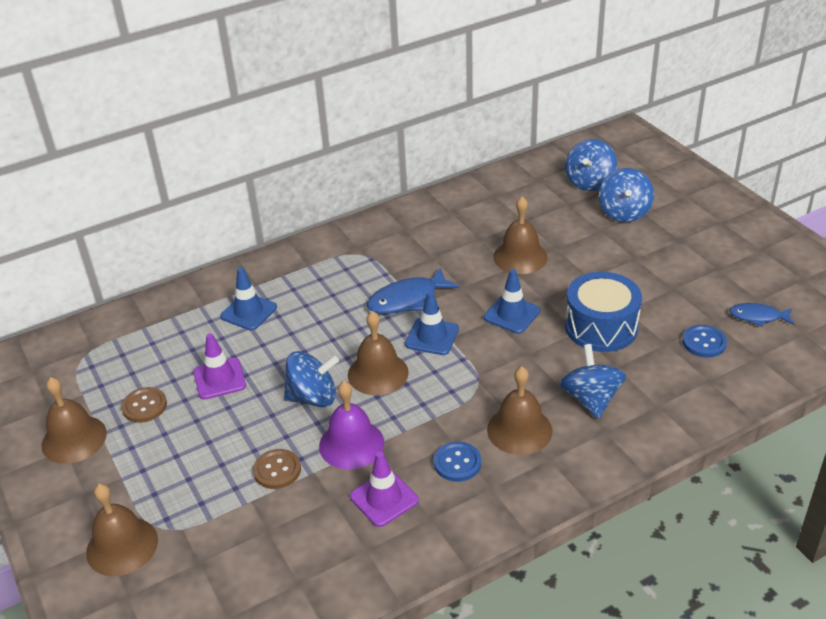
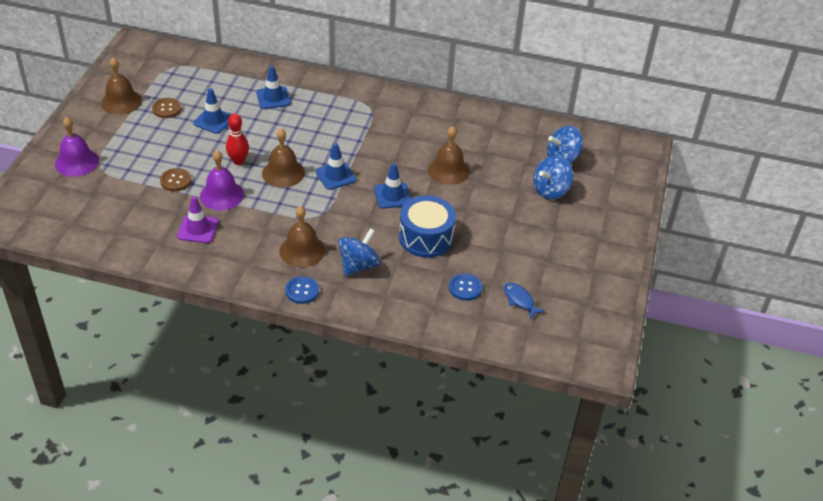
camera: 40 degrees right, 5 degrees up
brown bell [86,484,158,576] -> purple bell [55,117,99,177]
purple traffic cone [193,333,246,400] -> blue traffic cone [193,88,231,134]
blue spinning top [284,351,339,407] -> red bowling pin [226,114,249,165]
blue fish [367,267,459,314] -> none
blue button [434,442,481,482] -> blue button moved to [285,276,319,304]

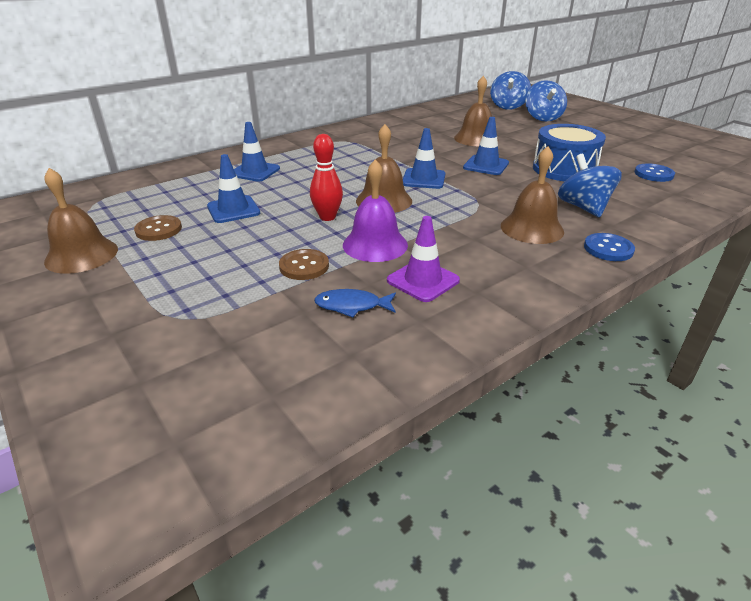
camera: 50 degrees left, 10 degrees down
purple bell [55,117,99,177] -> none
blue fish [504,283,545,319] -> blue fish moved to [314,289,396,318]

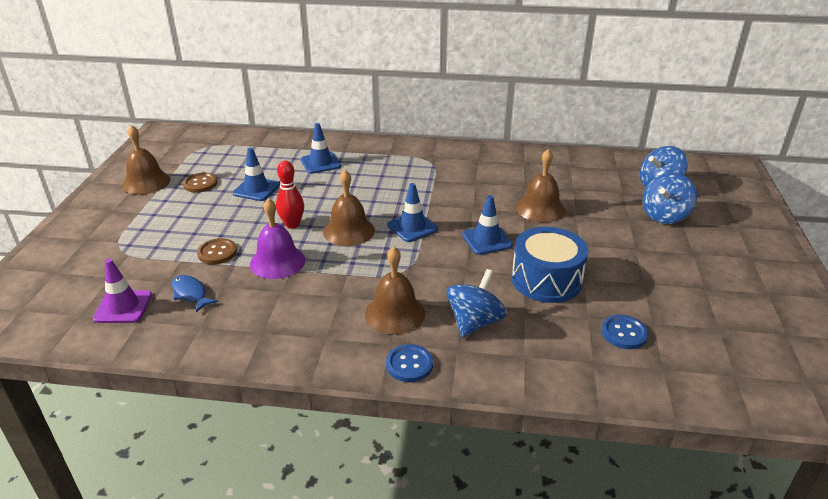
camera: 45 degrees right, 0 degrees up
purple traffic cone [387,216,460,302] -> purple traffic cone moved to [93,259,152,323]

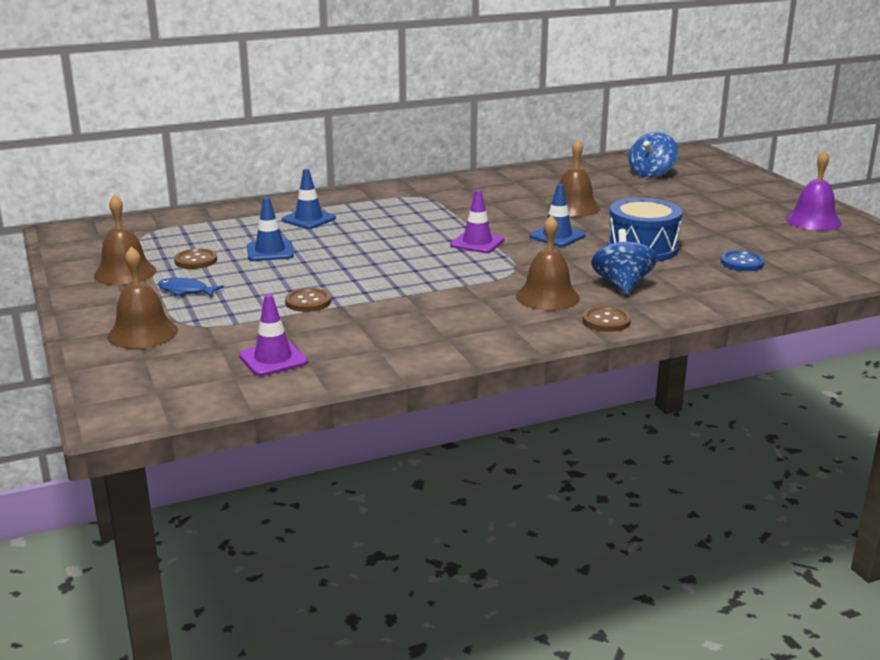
camera: 30 degrees left, 10 degrees down
blue fish [172,275,218,312] -> blue fish moved to [158,278,224,297]
purple bell [250,198,305,279] -> purple bell moved to [785,150,842,231]
red bowling pin [276,160,304,229] -> none
brown bell [323,170,375,246] -> brown bell moved to [107,246,178,349]
blue button [386,344,433,382] -> brown button [582,306,631,332]
blue traffic cone [387,183,438,242] -> purple traffic cone [450,190,504,253]
blue spinning top [642,173,697,224] -> none

